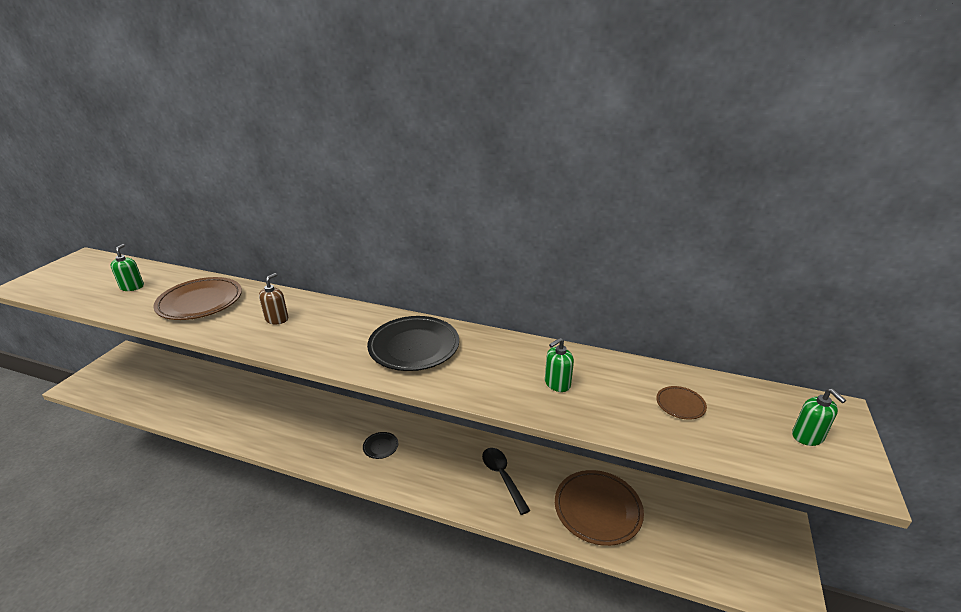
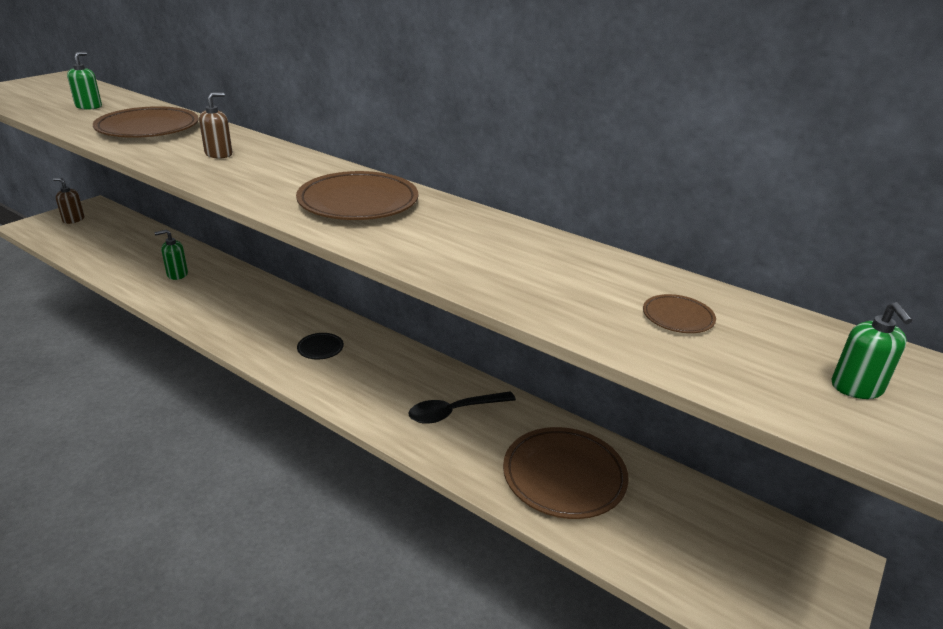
camera: 15 degrees right, 0 degrees up
black plate [367,316,459,371] -> brown plate [296,171,418,220]
black spoon [482,448,531,515] -> black spoon turned 105 degrees counterclockwise [409,391,516,424]
green soap dispenser [545,338,574,392] -> green soap dispenser moved to [155,229,188,280]
none -> brown soap dispenser [53,178,85,224]

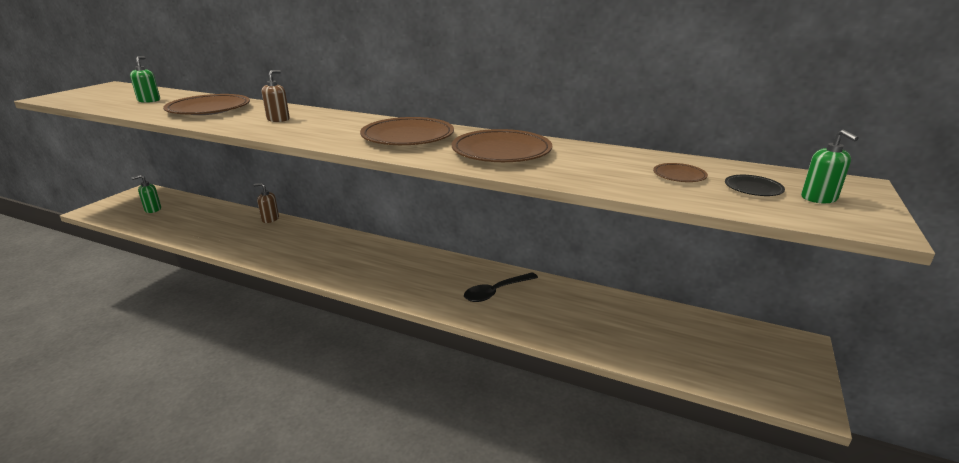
camera: 10 degrees left, 5 degrees down
brown soap dispenser [53,178,85,224] -> brown soap dispenser moved to [254,183,279,223]
green soap dispenser [155,229,188,280] -> green soap dispenser moved to [132,175,161,213]
black plate [297,333,344,360] -> black plate moved to [725,175,785,196]
brown plate [503,427,629,519] -> brown plate moved to [452,129,552,162]

